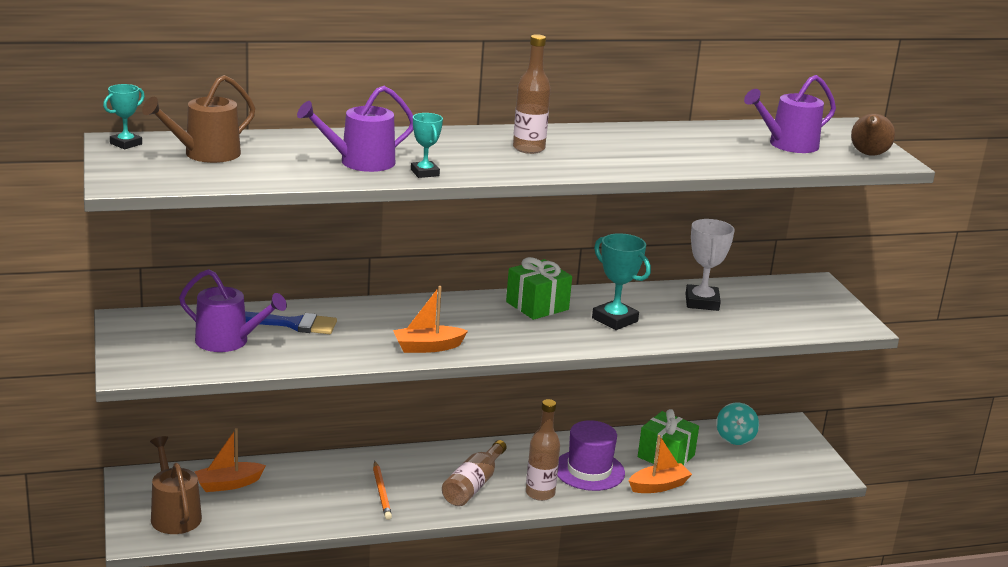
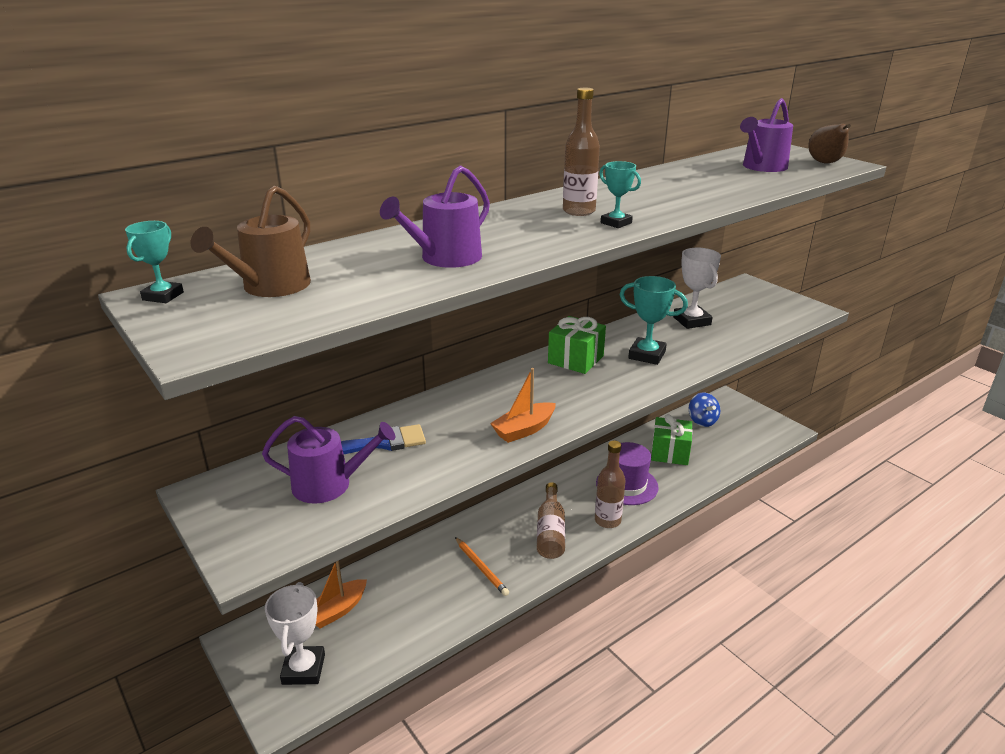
camera: 20 degrees left, 5 degrees up
brown watering can [150,436,202,534] -> white trophy [265,582,325,685]
turquoise trophy [411,113,443,178] -> turquoise trophy moved to [599,161,641,228]
orange boat [629,435,692,493] -> none
turquoise spinning top [716,403,759,445] -> blue spinning top [689,392,720,427]

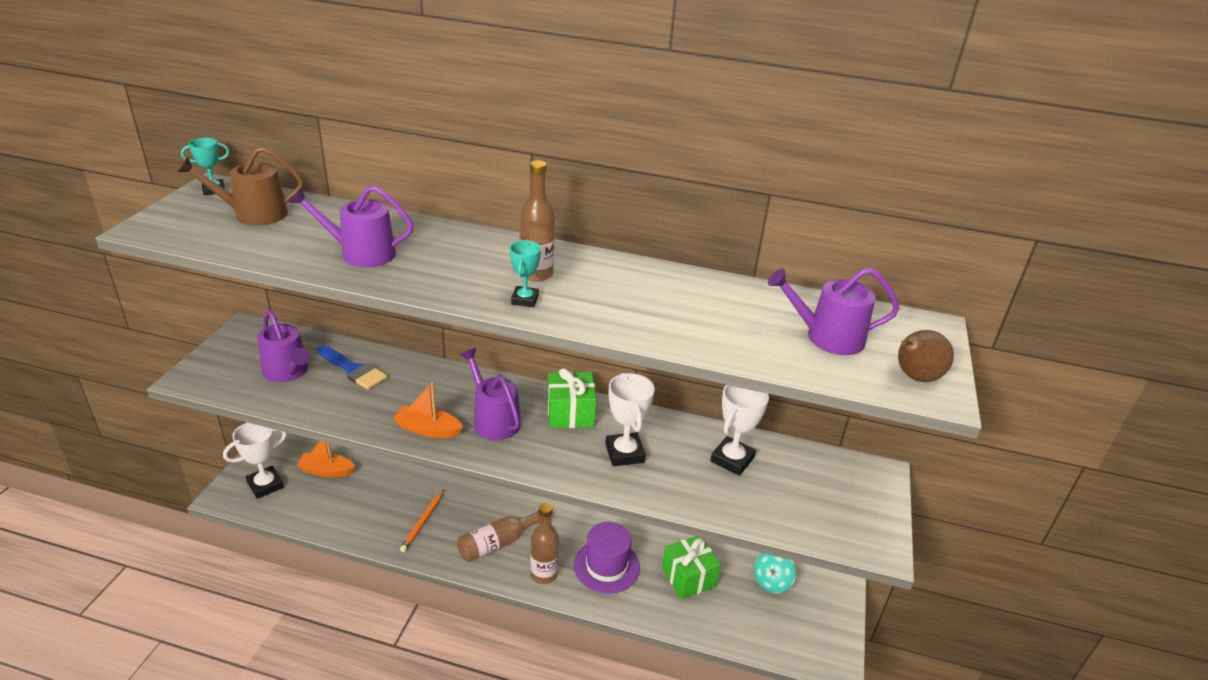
camera: 50 degrees right, 5 degrees up
turquoise trophy [620,276,688,365] -> white trophy [605,372,655,466]
blue spinning top [689,392,720,427] -> turquoise spinning top [754,553,796,593]
none -> purple watering can [460,348,521,440]

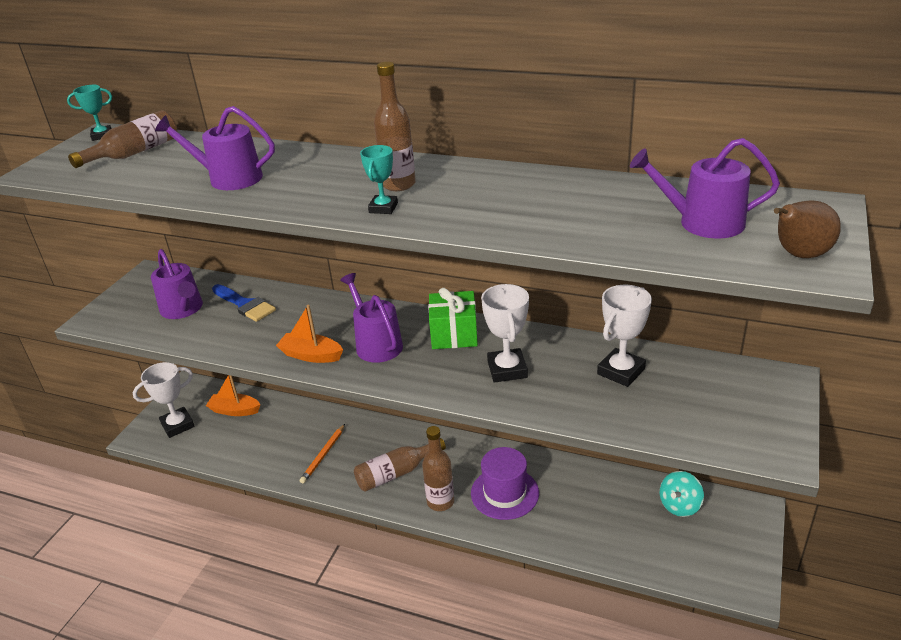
camera: 10 degrees right, 0 degrees up
brown watering can [177,146,303,226] -> brown bottle [68,110,177,168]
green gift [662,536,721,599] -> none

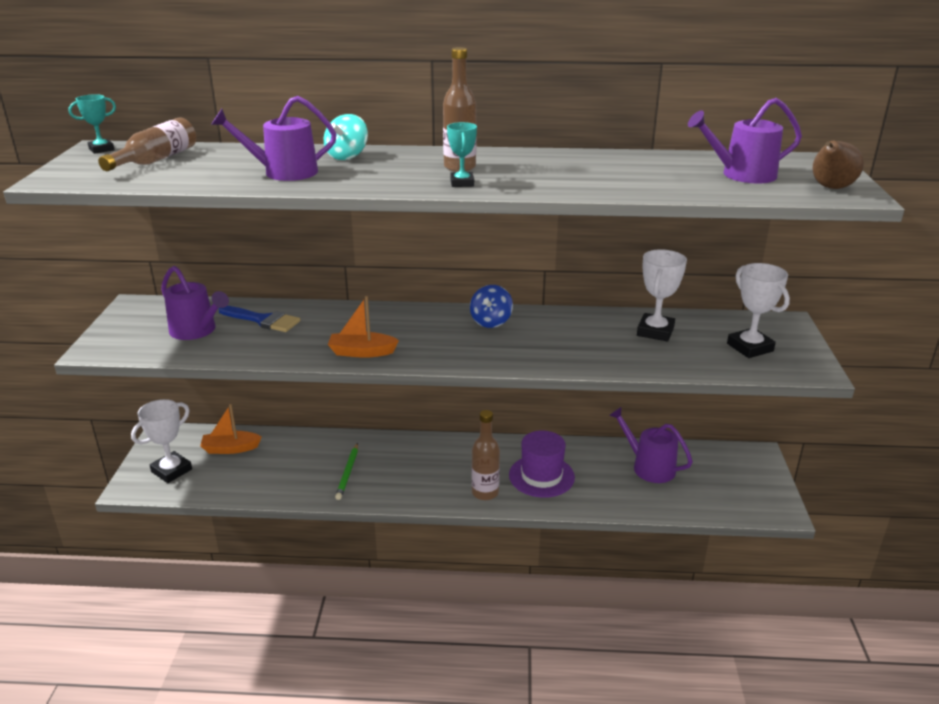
camera: 20 degrees left, 5 degrees down
orange pencil [300,424,345,484] -> green pencil [335,443,358,500]
purple watering can [340,273,403,363] -> purple watering can moved to [609,407,693,483]
brown bottle [354,438,446,492] -> none
green gift [428,288,478,349] -> blue spinning top [470,285,513,328]
white trophy [481,284,529,383] -> white trophy moved to [727,263,790,358]
turquoise spinning top [660,471,704,517] -> turquoise spinning top moved to [324,114,368,160]

